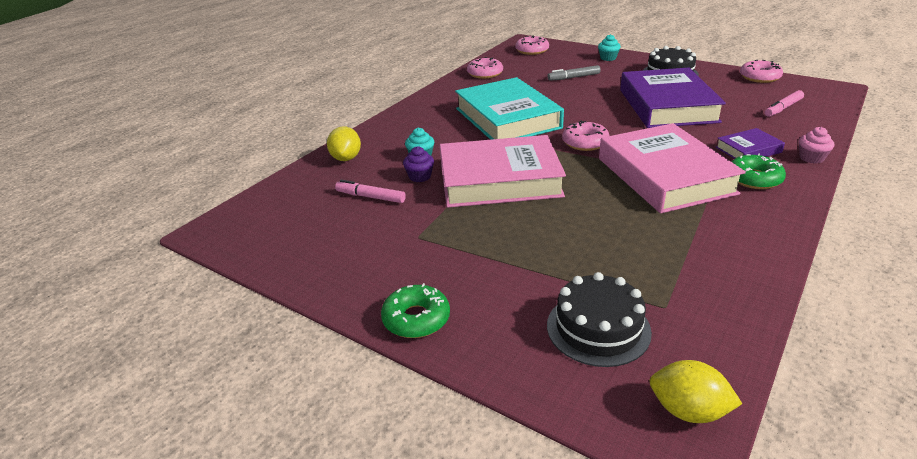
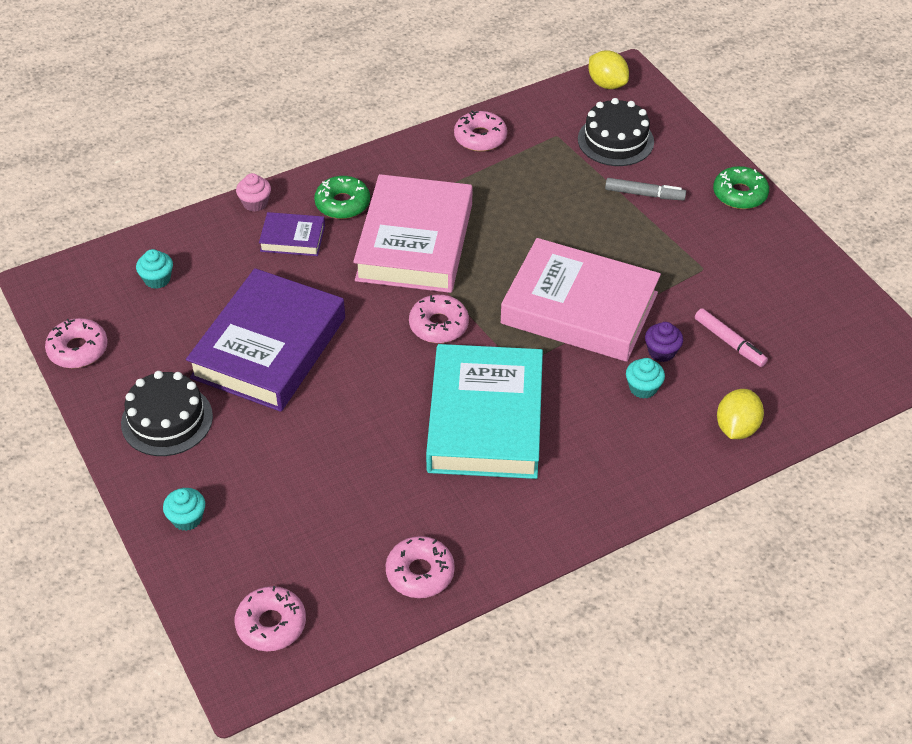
camera: 155 degrees left, 15 degrees up
grey marker [547,65,601,81] -> grey marker moved to [605,178,686,201]
pink marker [765,90,804,117] -> turquoise cupcake [136,249,173,289]
none -> pink donut [454,110,507,152]

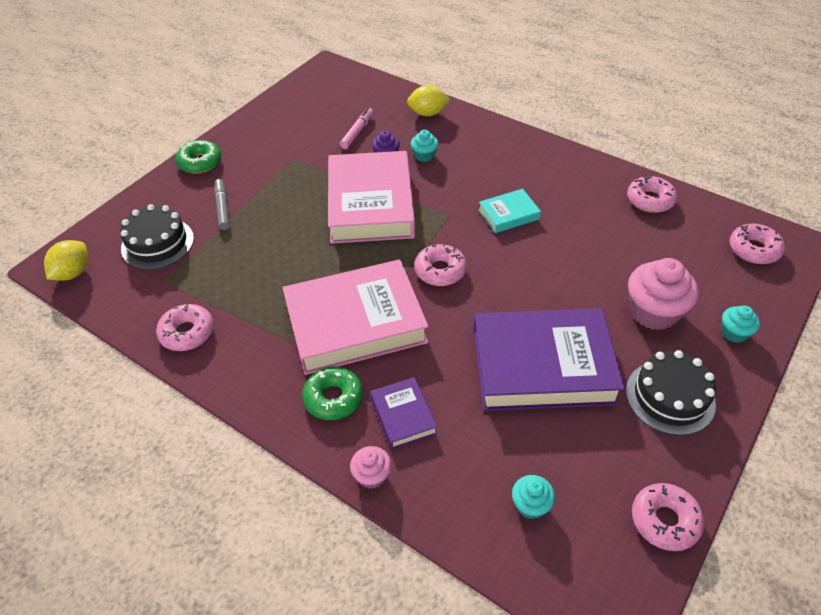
camera: 115 degrees left, 0 degrees up
turquoise book [426,344,543,479] -> turquoise book [478,189,541,233], size x0.46
none -> pink cupcake [628,258,699,330]

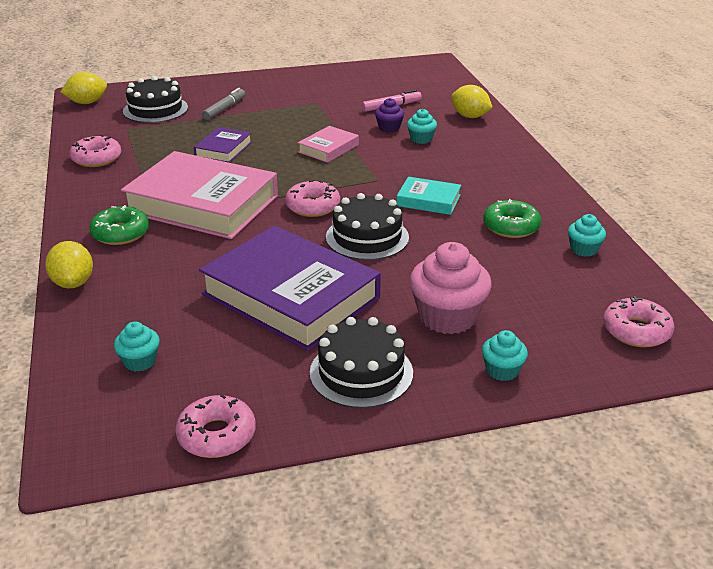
camera: 40 degrees right, 15 degrees down
green donut [176,140,221,174] -> green donut moved to [483,199,541,238]
pink book [328,151,415,244] -> pink book [298,126,359,163], size x0.46
pink cupcake [350,446,392,489] -> yellow lemon [45,241,93,288]
purple book [370,377,437,449] -> purple book moved to [194,127,252,163]
pink donut [627,175,677,213] -> turquoise cupcake [568,214,606,257]
none -> black cake [326,193,409,260]

